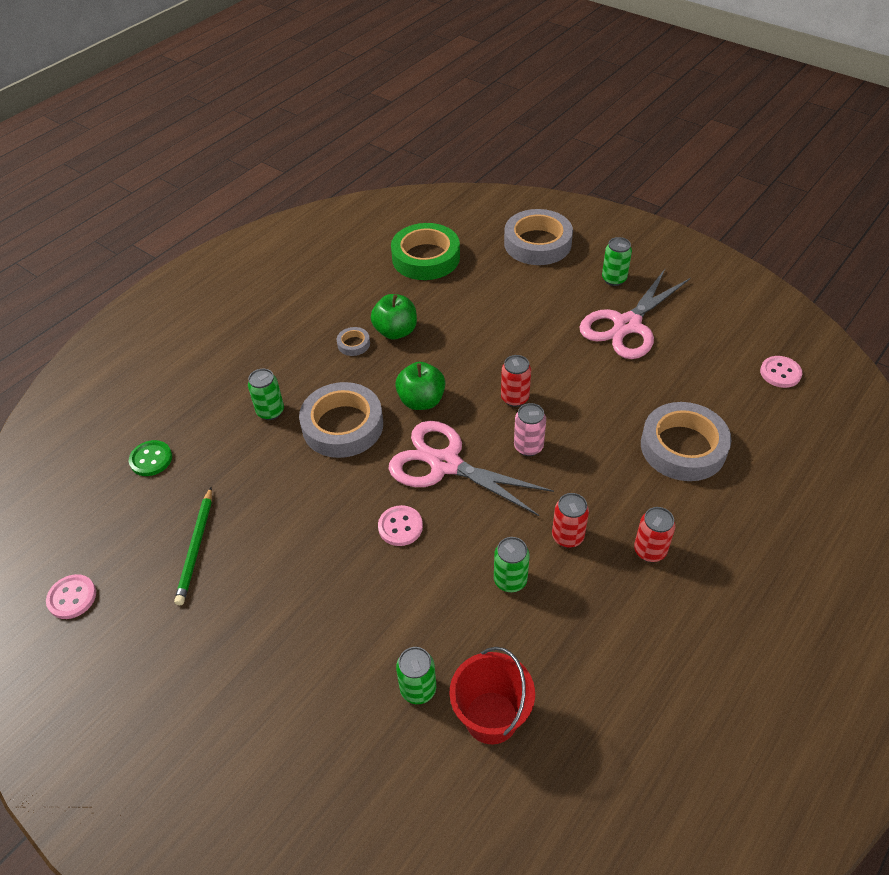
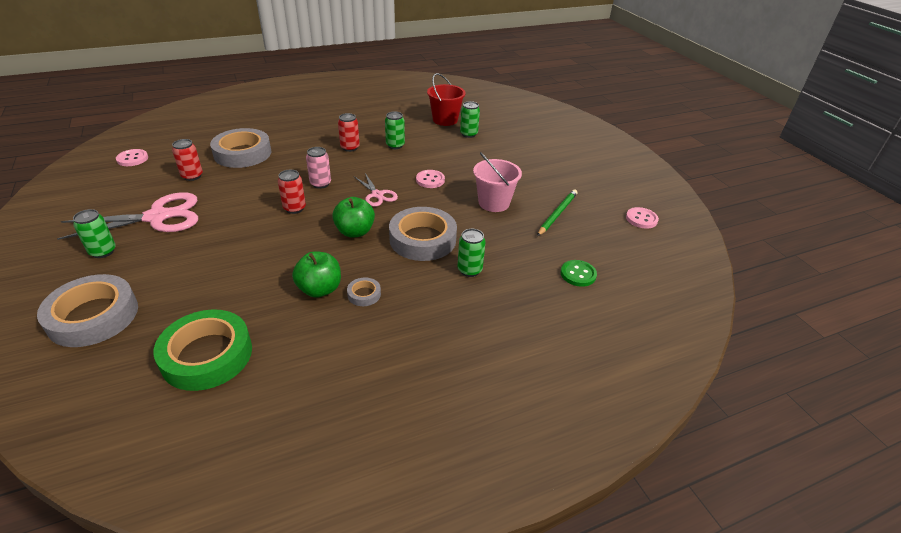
camera: 155 degrees left, 10 degrees down
pink scissors [389,421,554,516] -> pink scissors [354,173,398,207], size x0.54
red can [634,507,675,562] -> red can moved to [172,139,203,181]
none -> pink bucket [473,152,522,212]

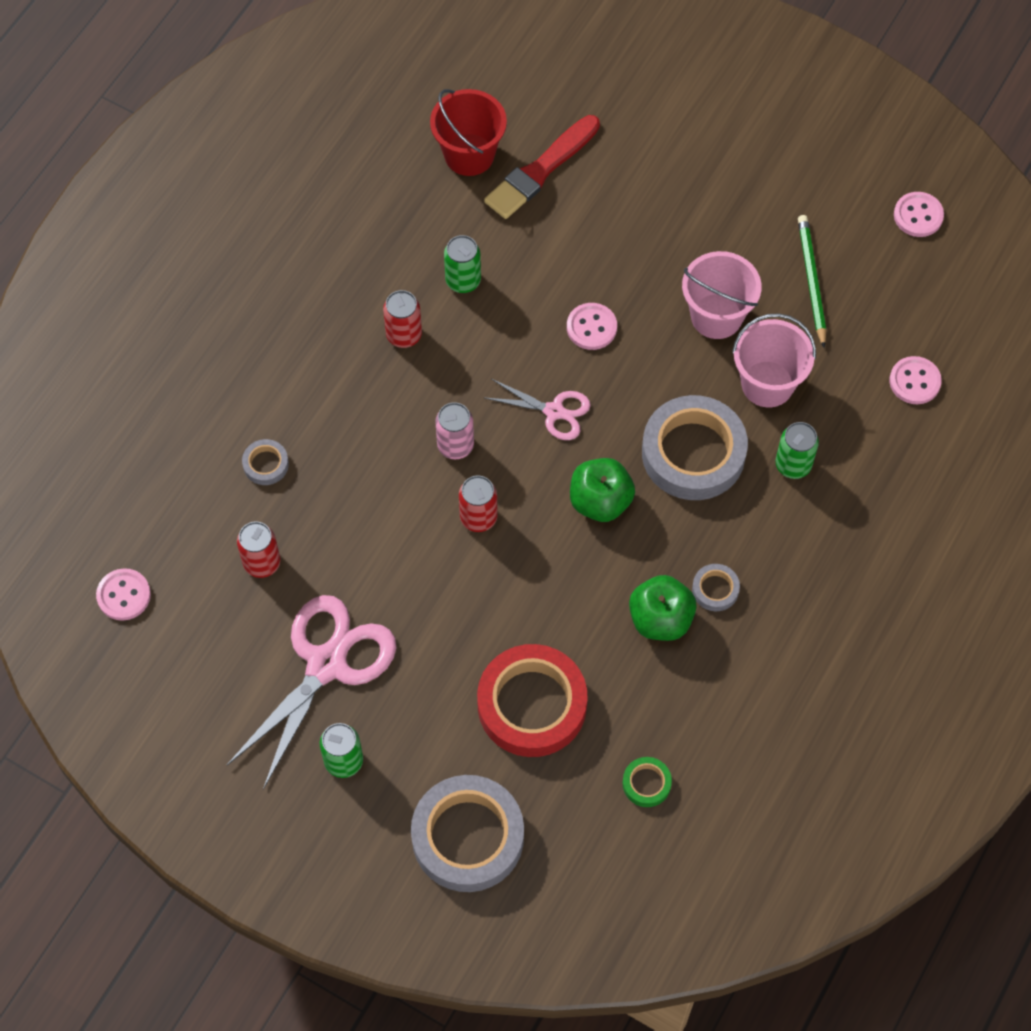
camera: 35 degrees left, 25 degrees up
green tape [154,309,252,391] -> green tape [623,757,672,807], size x0.44
grey tape [210,128,272,168] -> grey tape [242,439,289,485], size x0.44
green can [460,101,480,138] -> red brush [484,115,600,219]
green button [561,260,597,287] -> pink button [889,356,942,404]
none -> red tape [477,644,588,757]
none -> pink bucket [732,313,816,407]

